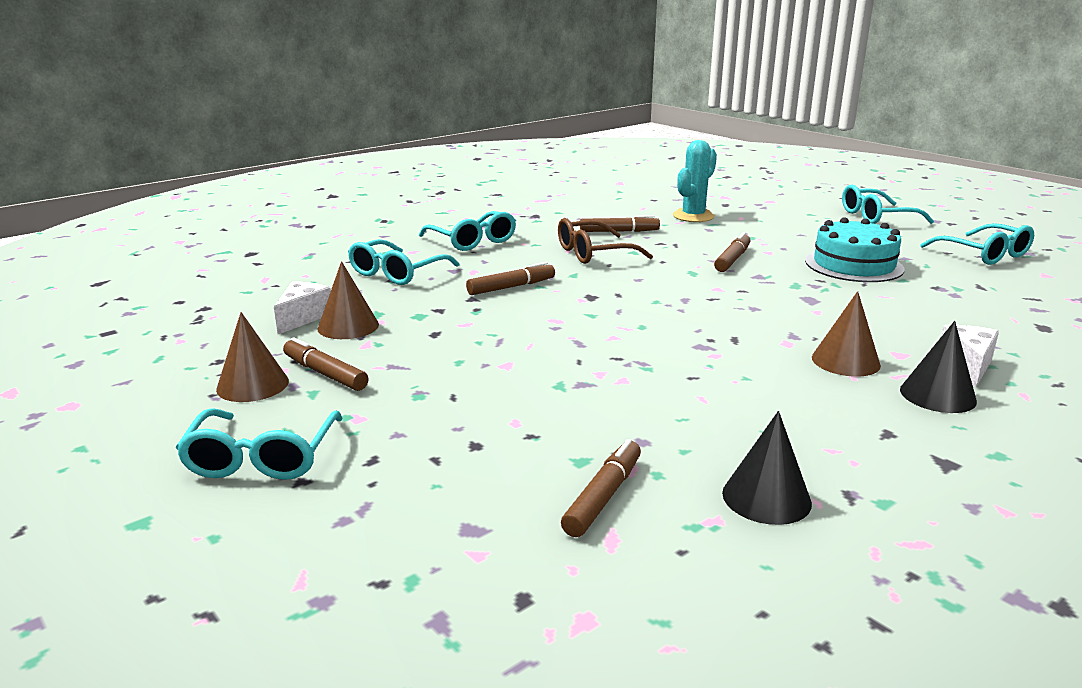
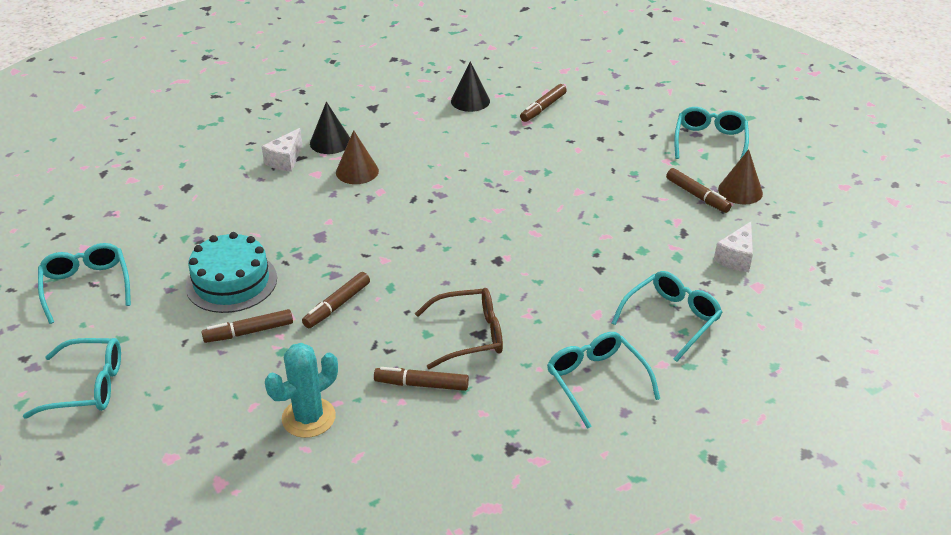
camera: 170 degrees left, 15 degrees up
brown cone [318,261,379,339] -> none
brown marker [466,262,555,295] -> brown marker moved to [201,309,293,343]

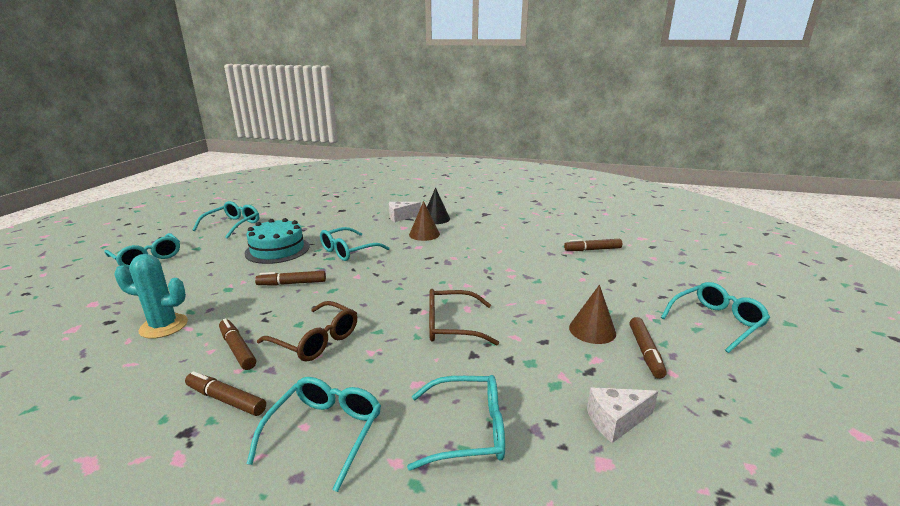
camera: 45 degrees right, 15 degrees down
brown marker [201,309,293,343] -> brown marker moved to [185,371,266,416]
black cone [451,61,490,112] -> none
brown cone [718,149,763,204] -> brown cone moved to [569,285,616,344]
none -> turquoise glasses [320,227,389,261]
none -> brown glasses [429,289,499,345]

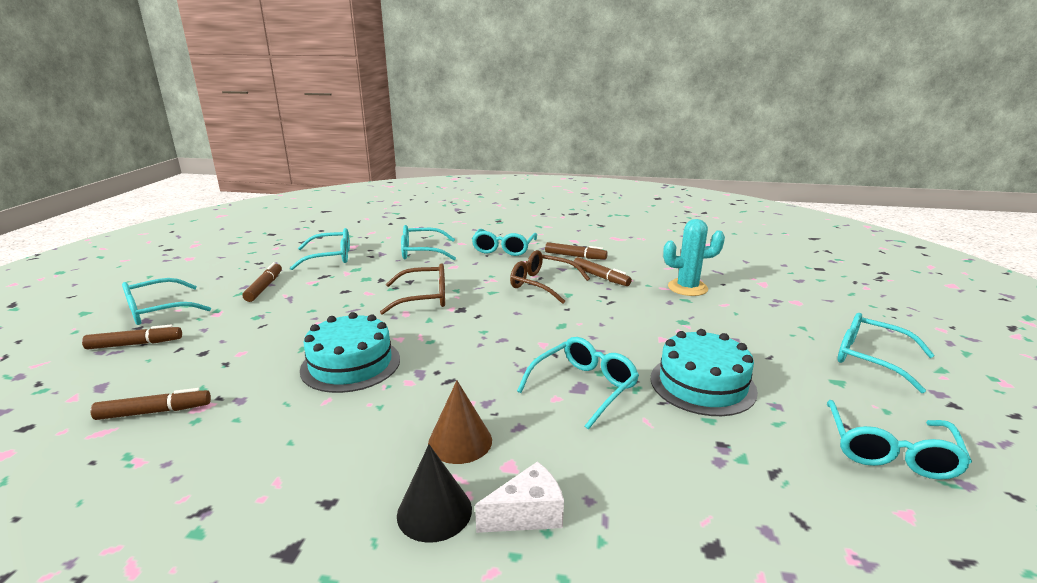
camera: 175 degrees right, 0 degrees up
brown marker [255,271,326,285] -> brown marker moved to [82,324,182,349]
brown cone [569,285,616,344] -> none
white cheese [587,388,658,443] -> turquoise glasses [290,228,350,270]
none -> turquoise cake [300,312,400,393]

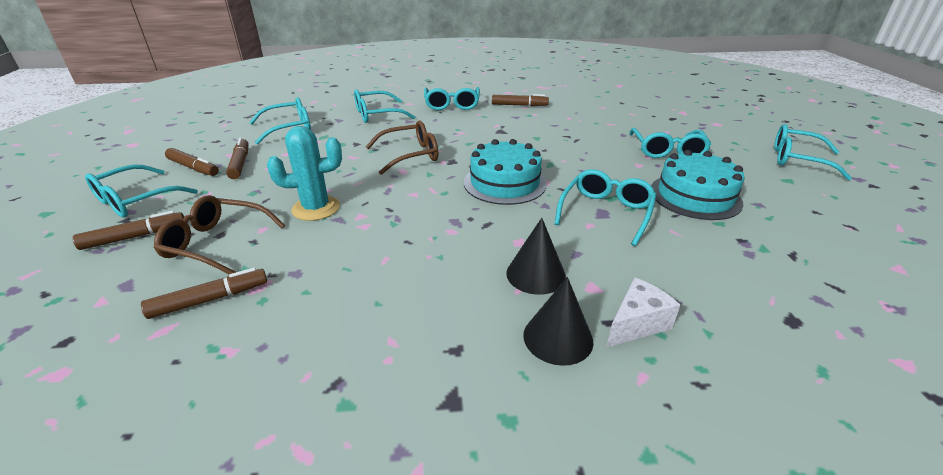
camera: 15 degrees left, 10 degrees up
turquoise cake [300,312,400,393] -> turquoise cake moved to [464,139,547,205]
brown cone [428,381,492,464] -> black cone [506,218,566,295]
brown glasses [510,250,590,304] -> brown glasses moved to [154,195,285,274]
brown marker [574,257,632,286] -> brown marker moved to [165,148,219,176]
turquoise cactus [663,219,725,296] -> turquoise cactus moved to [267,126,342,221]
turquoise glasses [827,400,972,480] -> turquoise glasses moved to [630,128,711,158]

